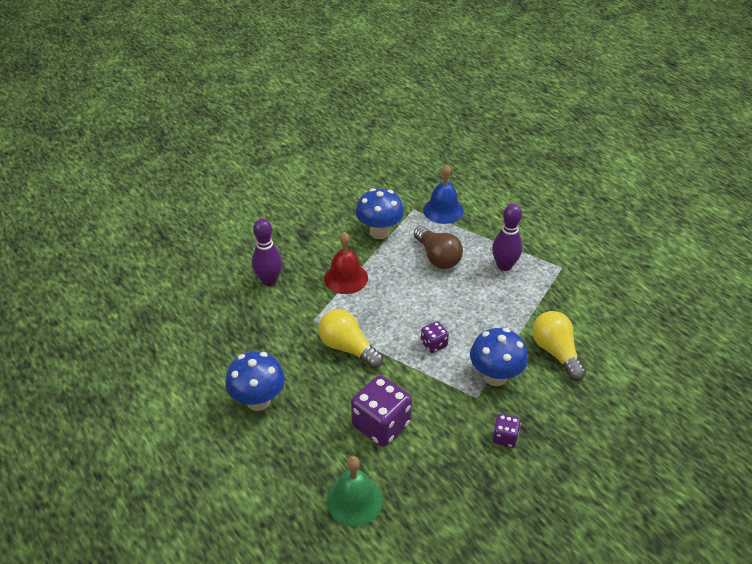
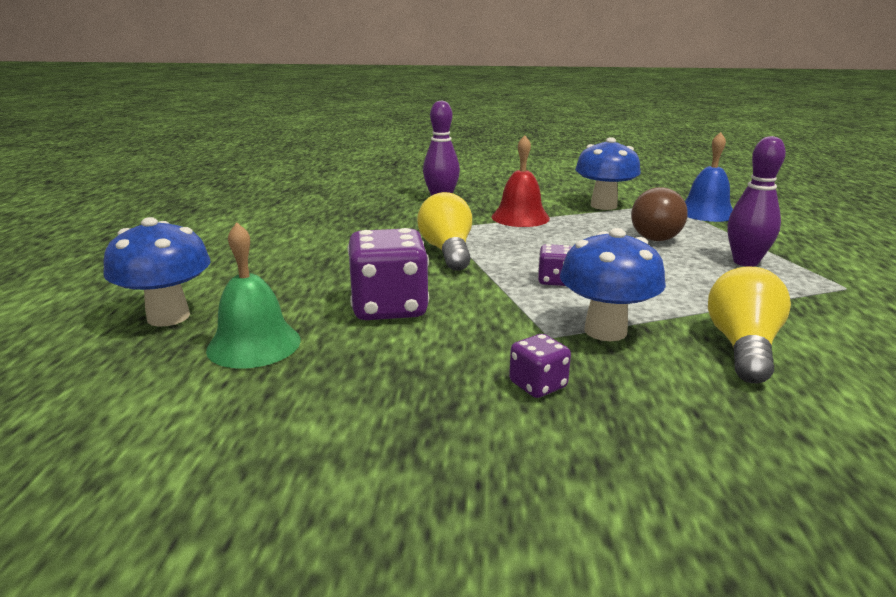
camera: 40 degrees right, 20 degrees down
blue mushroom [225,351,285,411] -> blue mushroom moved to [103,217,210,327]

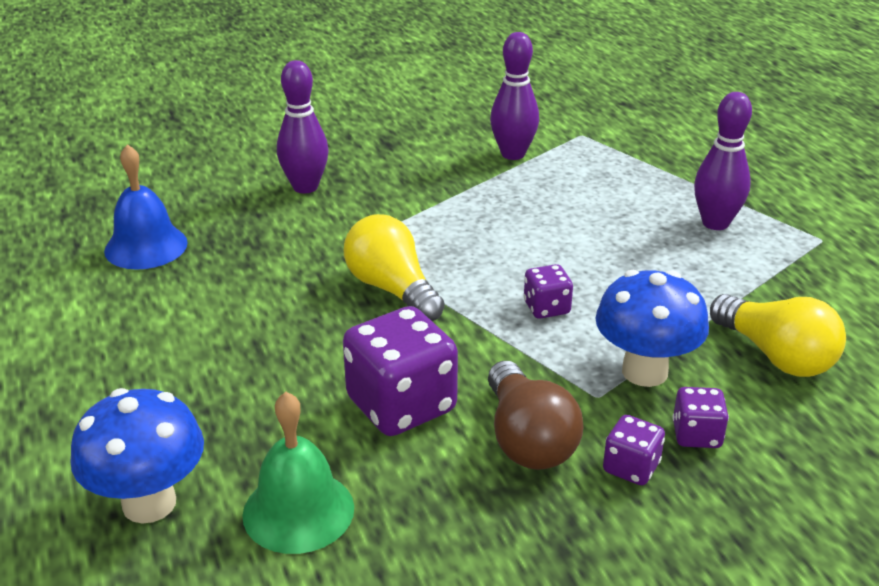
camera: 25 degrees left, 10 degrees up
red bell [492,135,550,227] -> none
blue mushroom [575,137,641,210] -> purple bowling pin [490,32,539,160]
brown light bulb [631,187,688,241] -> brown light bulb moved to [488,361,583,470]
blue bell [685,132,733,222] -> blue bell moved to [104,144,188,270]
yellow light bulb [708,267,791,383] -> yellow light bulb turned 150 degrees clockwise [710,294,846,377]
none -> purple dice [672,387,729,448]

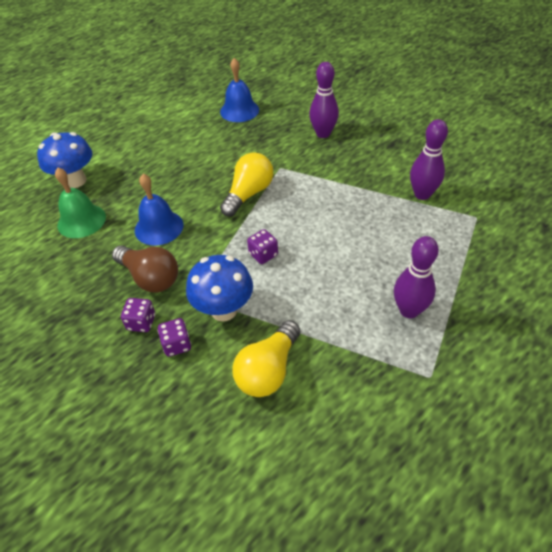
camera: 70 degrees right, 15 degrees up
purple dice [343,306,458,436] -> blue bell [135,174,183,246]
brown light bulb [488,361,583,470] -> brown light bulb turned 105 degrees counterclockwise [112,245,178,292]

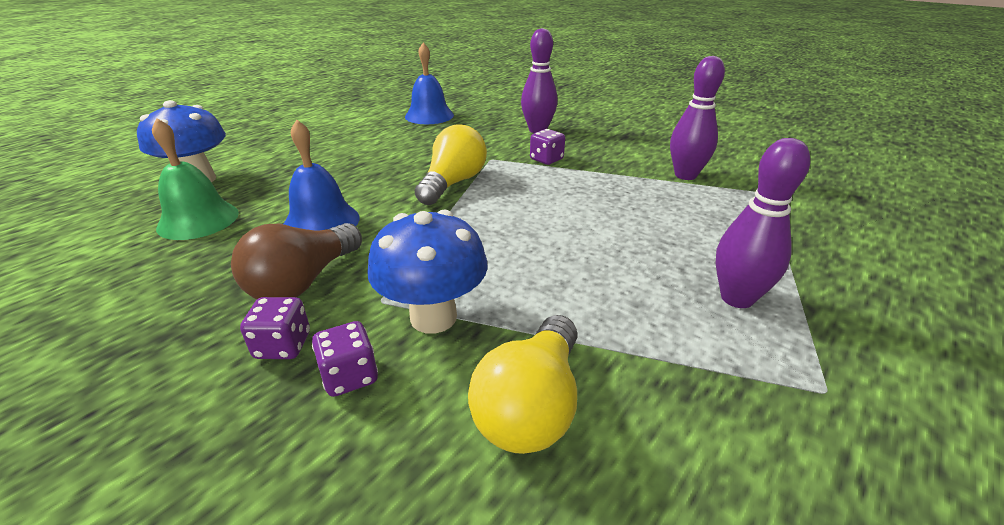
camera: 10 degrees left, 15 degrees down
brown light bulb [112,245,178,292] -> brown light bulb turned 90 degrees clockwise [231,223,362,299]
purple dice [247,229,278,264] -> purple dice moved to [530,129,565,165]

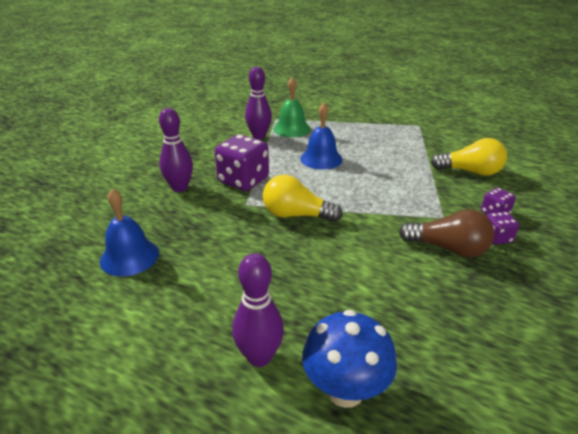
camera: 100 degrees left, 0 degrees up
green bell [152,118,239,240] -> green bell moved to [273,77,311,137]
blue bell [284,120,360,231] -> blue bell moved to [300,103,343,170]
blue mushroom [367,210,488,334] -> none
purple dice [530,129,565,165] -> purple dice [215,134,269,191], size x1.97
purple bowling pin [716,138,810,308] -> purple bowling pin moved to [232,254,284,367]

